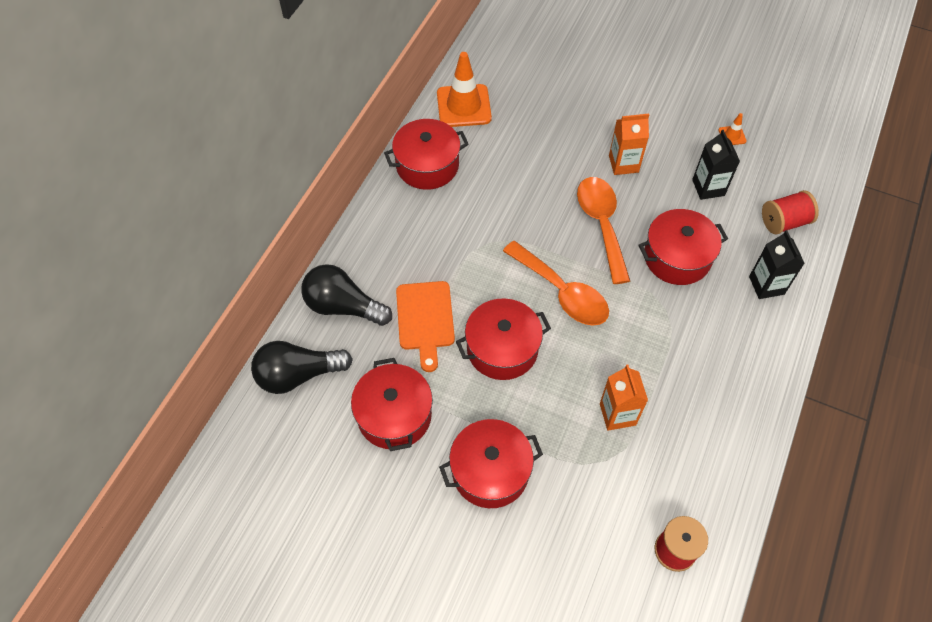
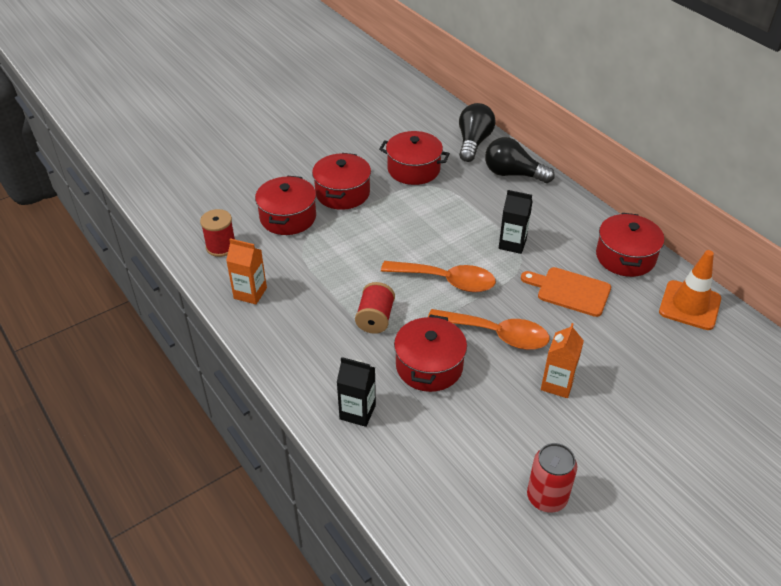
camera: 120 degrees right, 15 degrees down
black light bulb [301,264,392,326] -> black light bulb turned 120 degrees counterclockwise [485,137,555,183]
orange cutting board [396,281,455,372] -> orange cutting board moved to [521,267,611,317]
red pot [456,298,551,380] -> red pot moved to [255,176,316,235]
orange spoon [503,241,609,326] -> orange spoon turned 150 degrees counterclockwise [381,261,496,292]
orange carton [600,365,648,431] -> orange carton moved to [226,238,267,304]
black carton [692,130,740,200] -> black carton moved to [499,190,533,254]
orange traffic cone [719,113,747,145] -> red can [527,443,577,513]
red spool [762,190,819,234] -> red spool moved to [355,282,395,334]

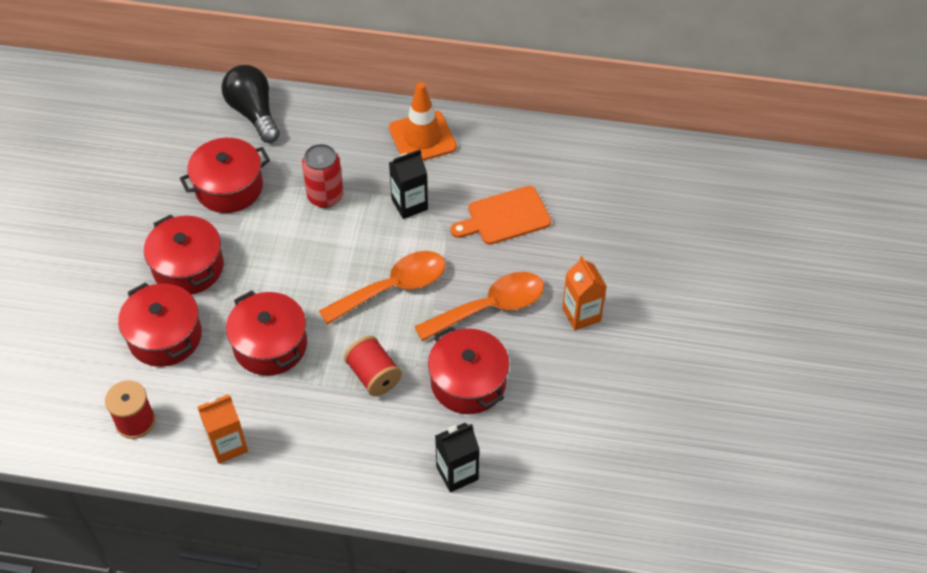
camera: 45 degrees left, 10 degrees up
black light bulb [485,137,555,183] -> none
red can [527,443,577,513] -> red can moved to [302,144,344,208]
red pot [596,213,664,277] -> red pot moved to [226,290,307,376]
orange traffic cone [659,250,721,330] -> orange traffic cone moved to [389,82,457,161]

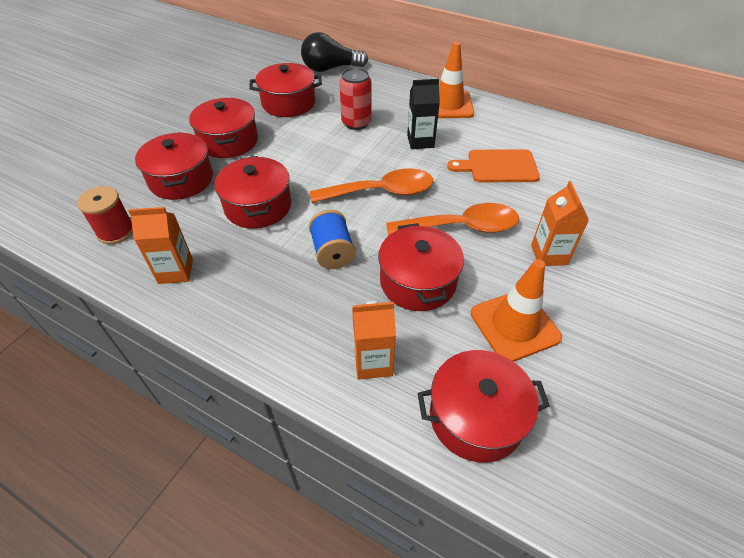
camera: 20 degrees right, 5 degrees down
black light bulb [221,65,280,143] -> black light bulb turned 90 degrees counterclockwise [301,32,368,72]
red spool [344,336,402,396] -> blue spool [309,210,356,269]
black carton [435,423,479,492] -> orange carton [352,301,396,380]
none -> red pot [417,350,550,463]
none -> orange traffic cone [471,259,562,362]

